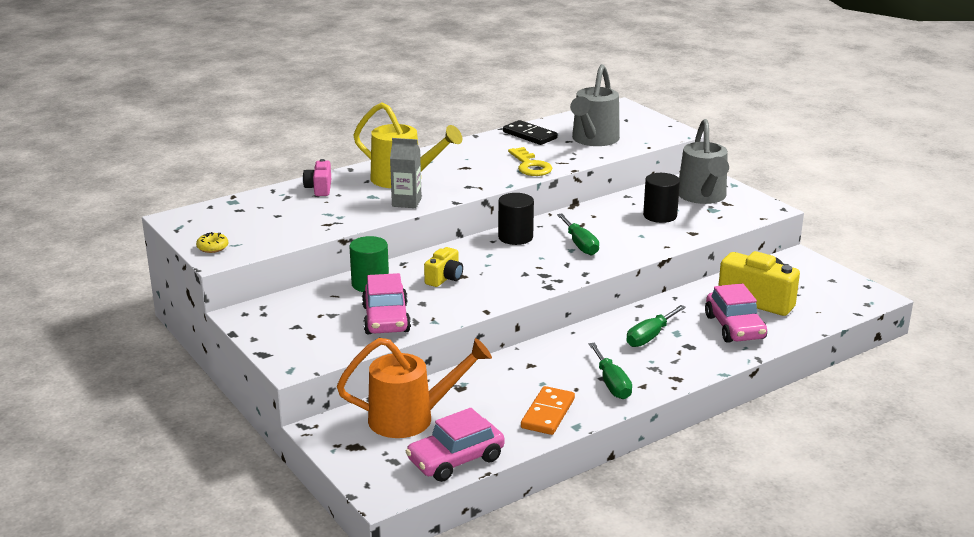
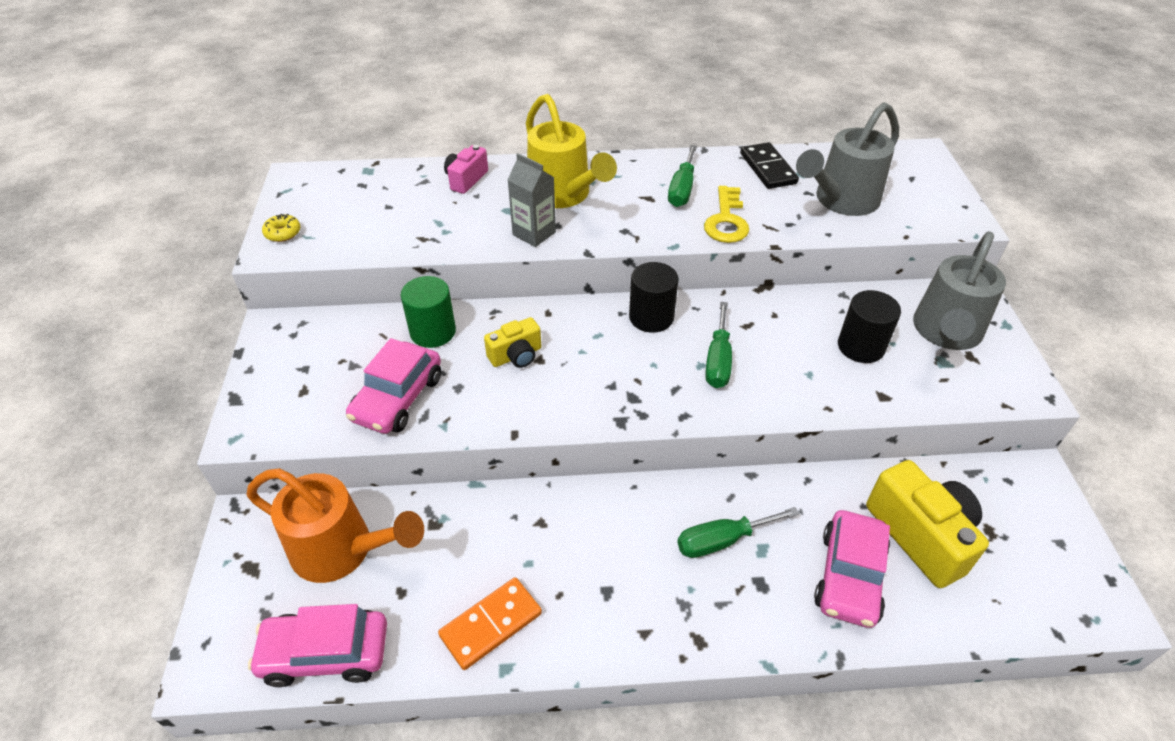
camera: 30 degrees right, 20 degrees up
green screwdriver [589,342,632,399] -> green screwdriver moved to [668,145,697,207]

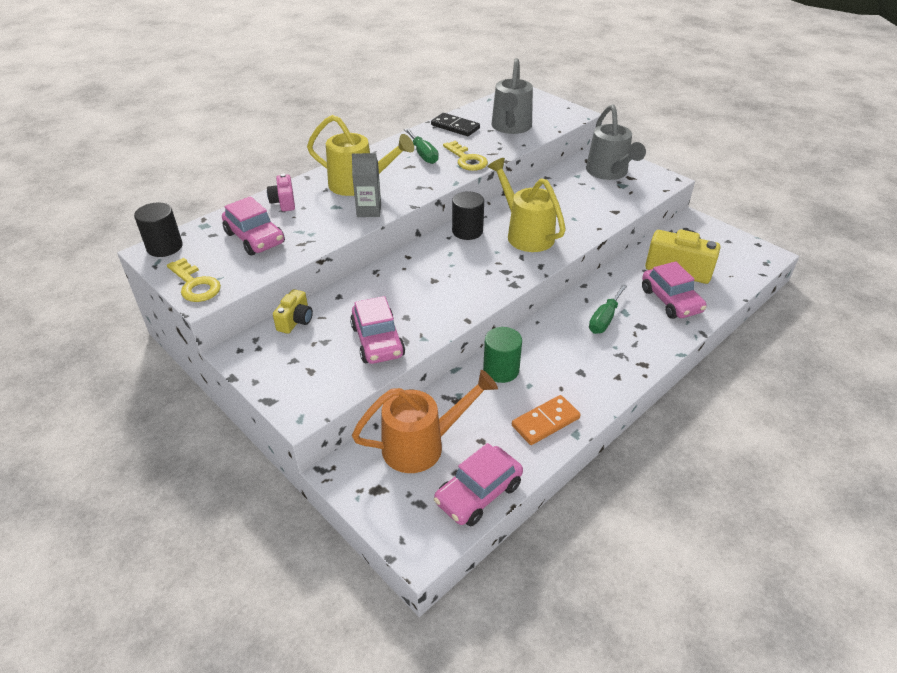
camera: 40 degrees left, 5 degrees down
yellow donut [262,214,301,242] -> yellow key [167,258,221,302]
green cylinder [401,276,456,348] -> green cylinder moved to [483,327,522,383]
orange domino [438,577,542,670] -> orange domino turned 45 degrees clockwise [512,395,581,445]
yellow camera [484,317,541,368] -> yellow camera moved to [273,289,313,334]
green screwdriver [705,302,732,388] -> yellow watering can [488,158,566,252]
black cylinder [838,290,901,363] -> black cylinder moved to [134,202,183,257]
none -> pink car [222,196,285,256]

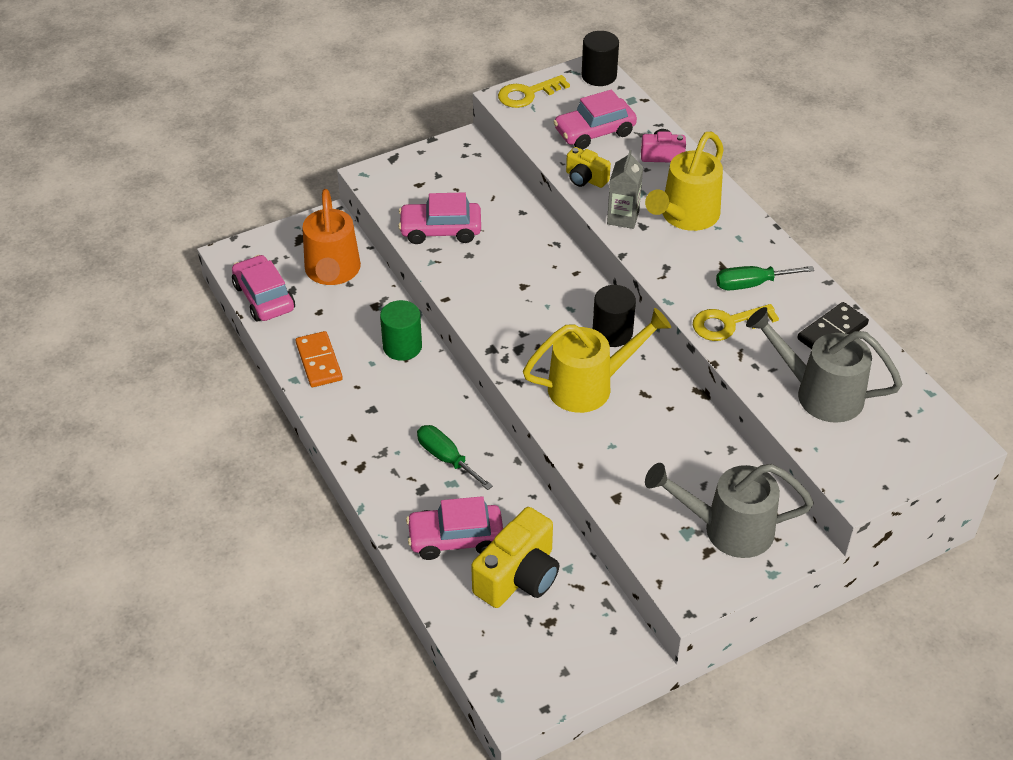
camera: 105 degrees right, 5 degrees up
yellow camera [273,289,313,334] -> yellow camera moved to [566,147,611,188]

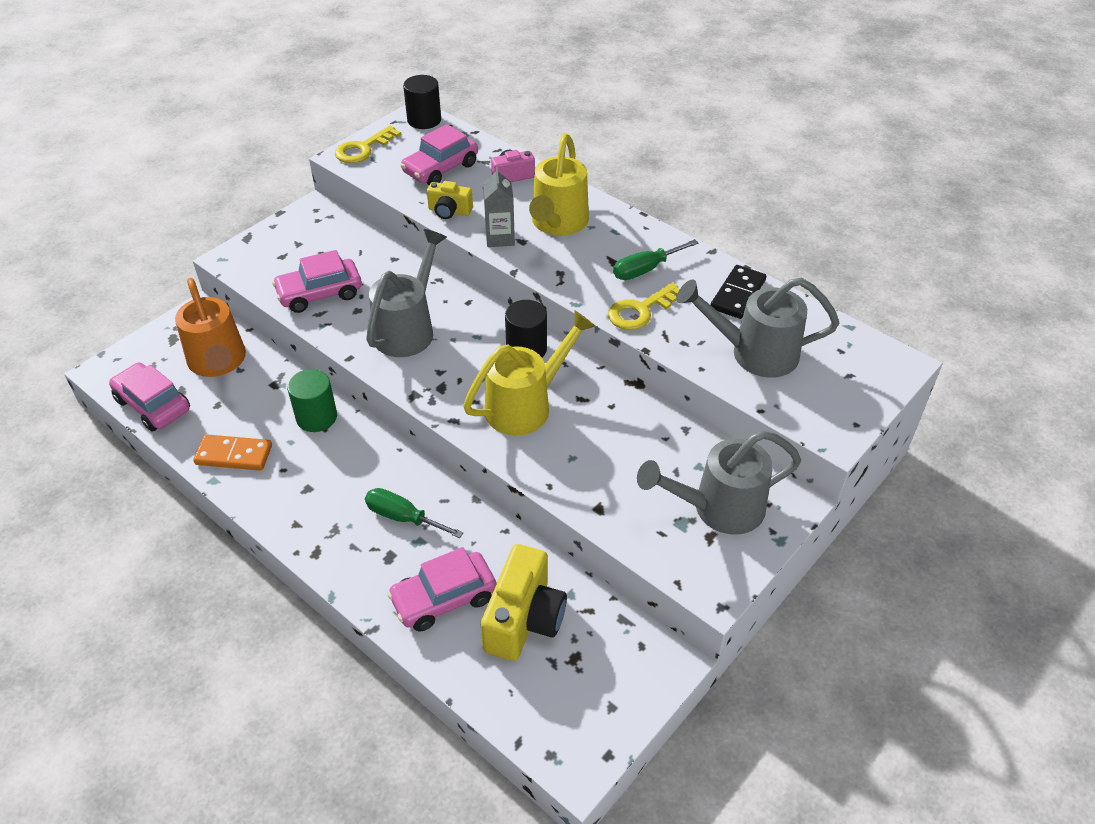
camera: 20 degrees left, 0 degrees up
orange domino [296,331,343,387] -> orange domino turned 45 degrees counterclockwise [193,434,272,471]
none -> grey watering can [366,229,447,357]

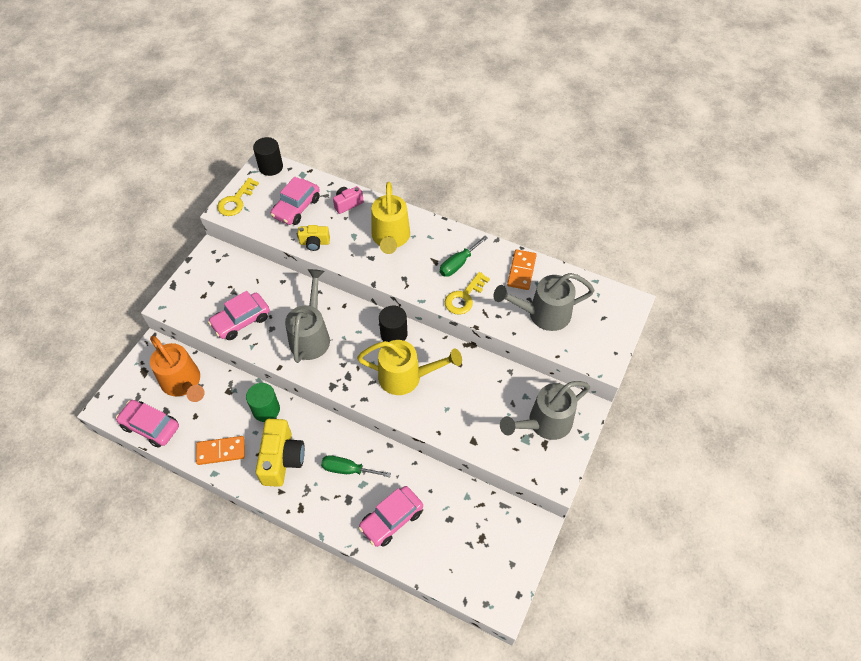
camera: 15 degrees left, 10 degrees up
yellow watering can [463,310,595,435] -> yellow watering can turned 60 degrees clockwise [357,340,462,395]
yellow camera [481,544,567,661] -> yellow camera moved to [256,419,305,487]
grey carton [483,167,515,247] -> none
black domino [711,265,766,319] -> orange domino [507,249,537,290]

